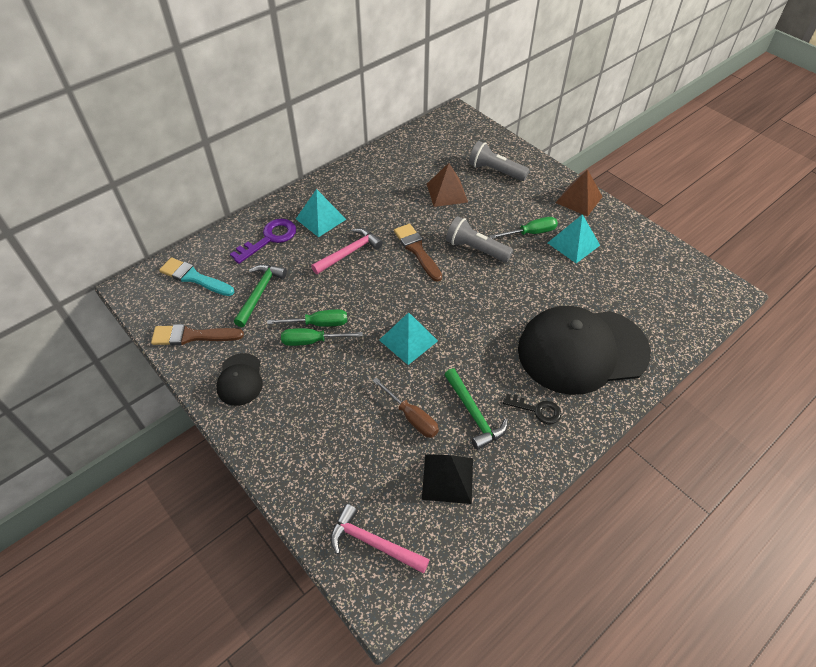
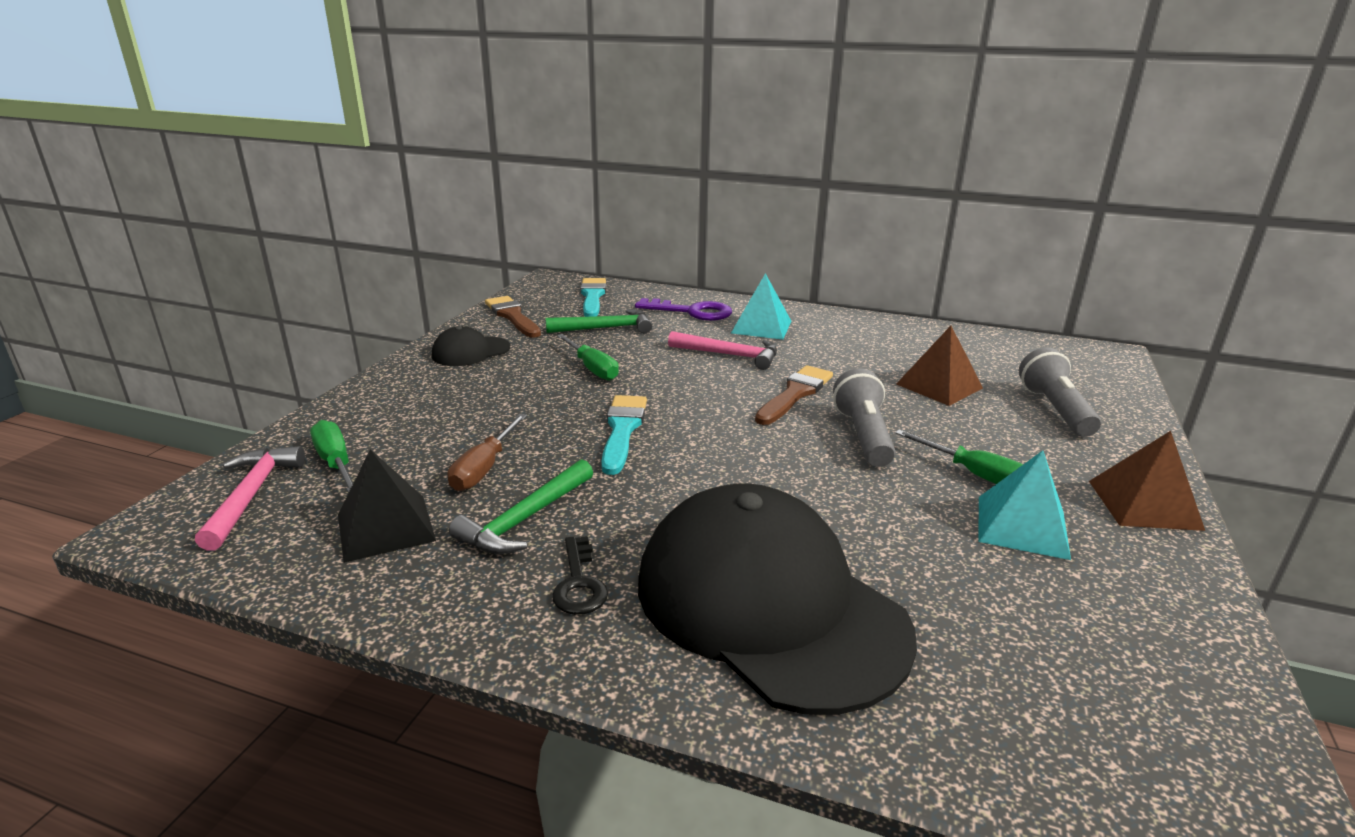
camera: 60 degrees right, 25 degrees down
green screwdriver [281,328,363,346] -> green screwdriver moved to [310,420,353,493]
turquoise pyramid [379,312,438,365] -> turquoise brush [601,395,647,475]

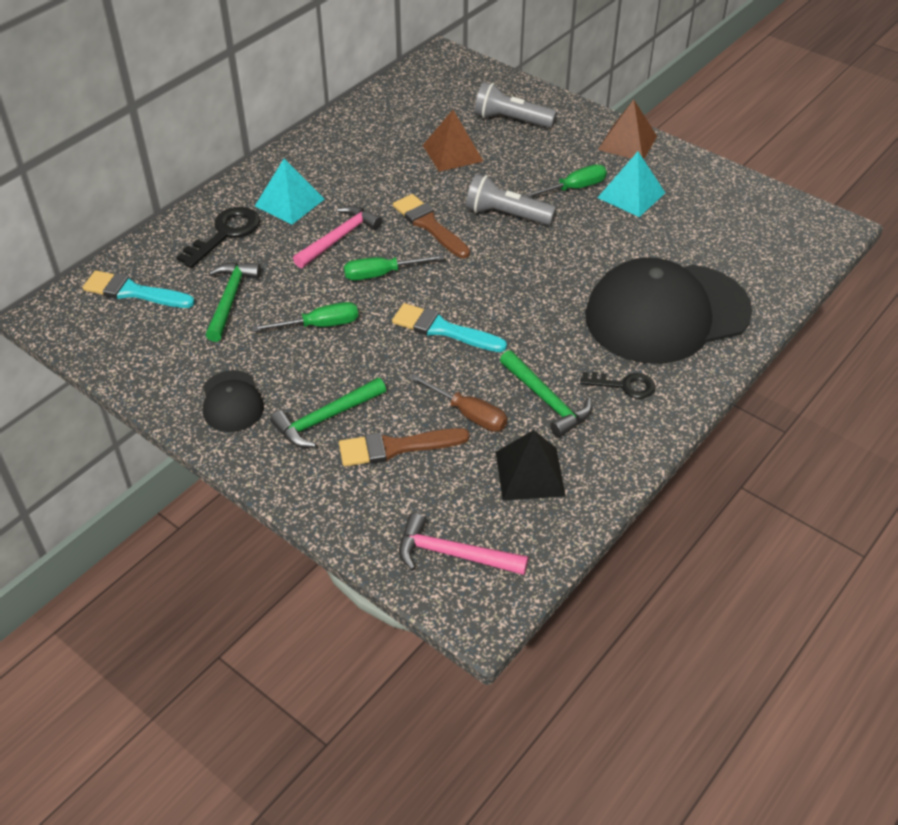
camera: 70 degrees left, 20 degrees up
green screwdriver [310,420,353,493] -> green screwdriver moved to [344,255,445,280]
brown brush [485,296,541,338] -> brown brush moved to [339,428,470,467]
purple key [635,298,732,321] -> black key [177,207,260,268]
none -> green hammer [270,378,386,448]

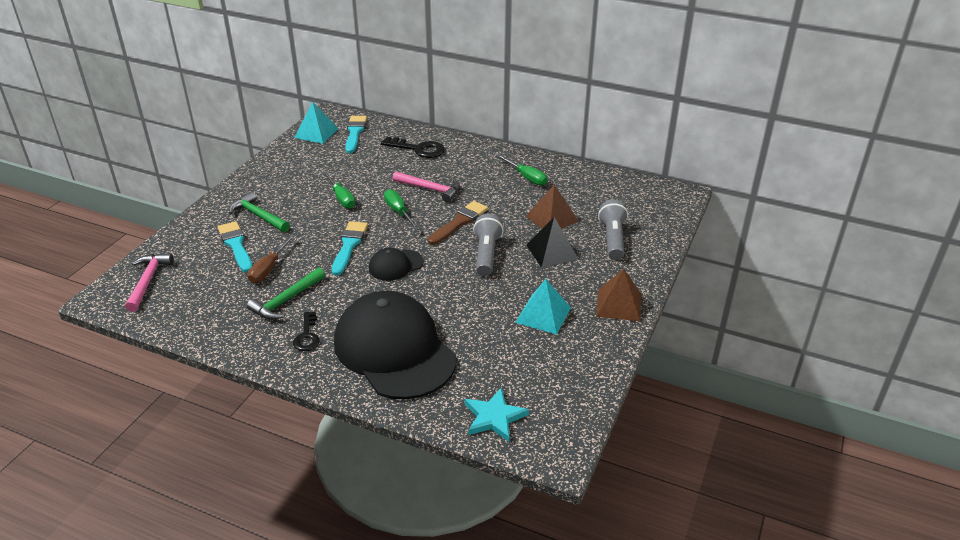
camera: 75 degrees right, 10 degrees down
black cap [203,370,264,432] -> black cap moved to [369,248,424,281]
green hammer [206,262,261,342] -> none
turquoise pyramid [255,159,324,225] -> turquoise pyramid moved to [294,101,339,144]
brown brush [339,428,470,467] -> turquoise brush [218,221,252,273]
black pyramid [496,430,566,501] -> black pyramid moved to [526,217,578,268]
green screwdriver [522,164,607,198] -> green screwdriver moved to [496,155,548,186]
none -> turquoise star [465,388,529,442]

